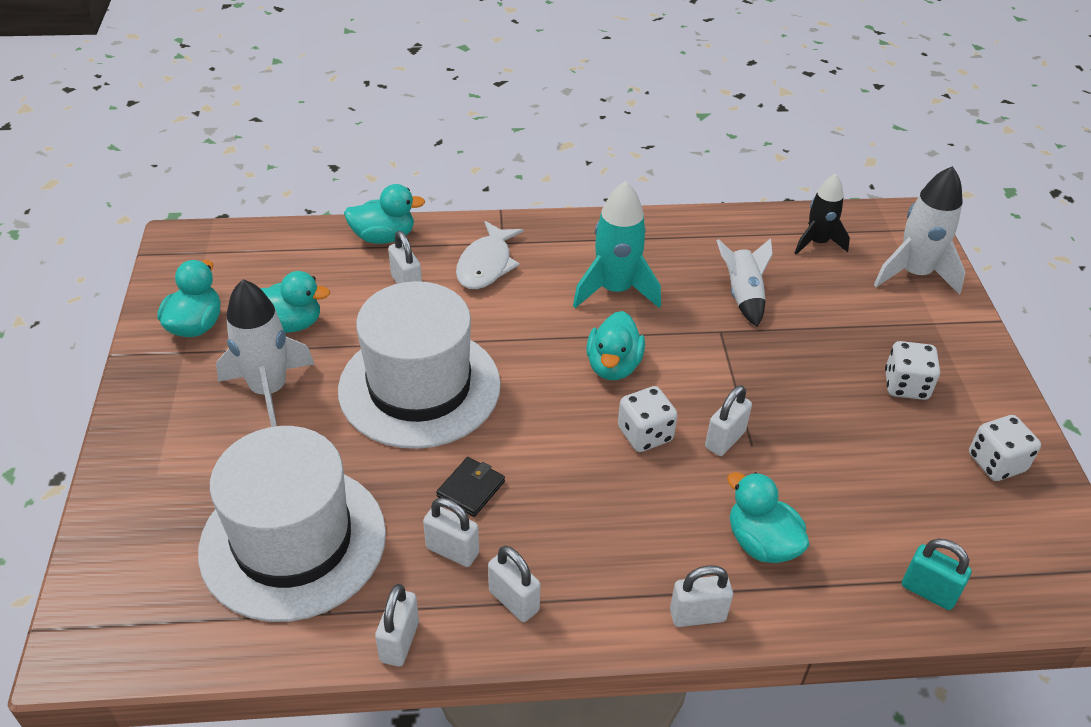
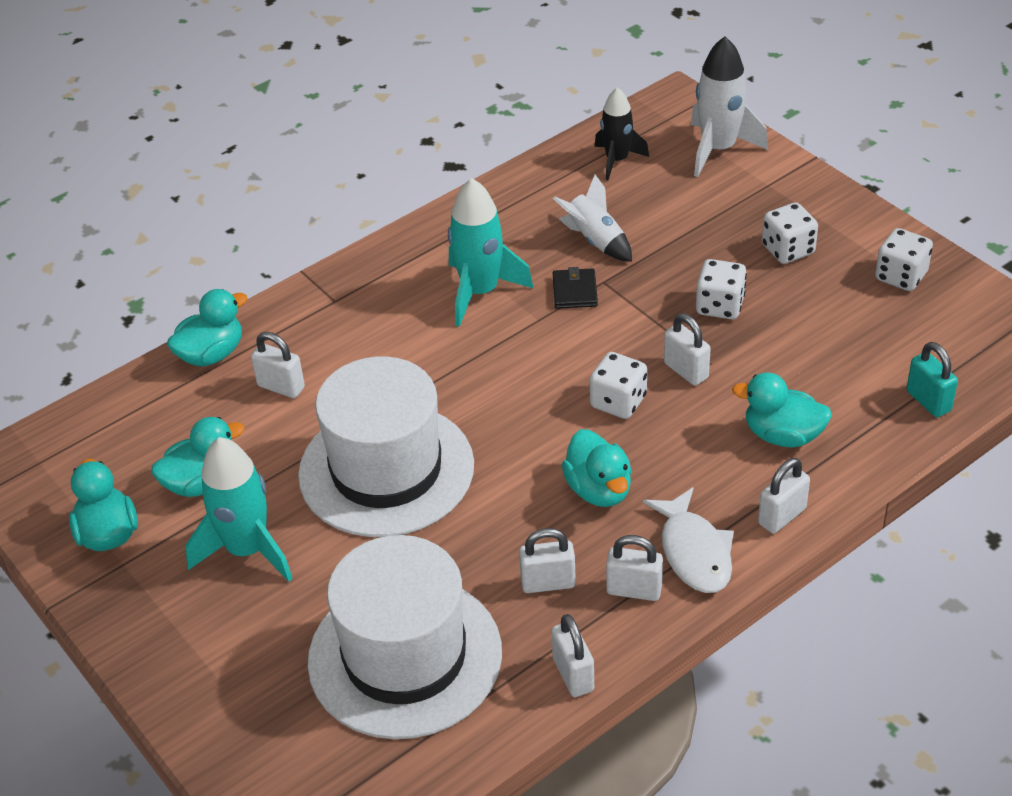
camera: 30 degrees left, 0 degrees up
white rocket [216,279,315,427] -> turquoise rocket [185,437,293,582]
black wallet [436,457,505,517] -> black wallet moved to [553,267,598,309]
white fish [456,221,523,289] -> white fish moved to [643,487,734,593]
turquoise duck [586,311,645,380] -> turquoise duck moved to [562,429,632,507]
white padlock [705,385,752,456] -> white padlock turned 45 degrees counterclockwise [664,313,711,386]
turquoise padlock [902,539,972,610] -> turquoise padlock turned 60 degrees clockwise [906,342,958,417]
none -> white dice [696,259,747,319]

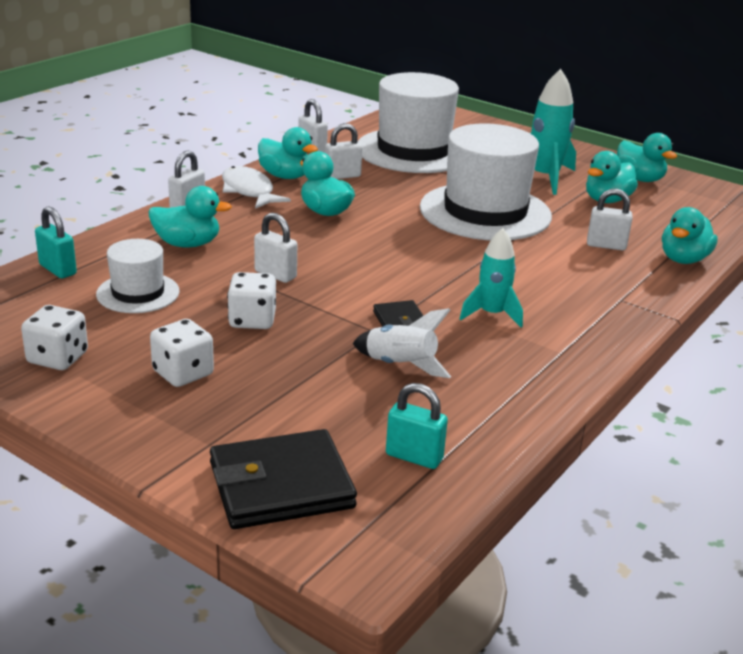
camera: 160 degrees right, 15 degrees down
turquoise rocket [448,178,534,327] -> turquoise rocket [460,228,523,328], size x0.66
white dice [590,352,647,419] -> none
black rocket [594,87,649,180] -> turquoise padlock [386,383,448,469]
white padlock [606,535,663,601] -> turquoise duck [258,127,318,179]
white rocket [691,36,768,177] -> black wallet [210,429,357,529]
none -> white hat [96,239,180,313]

